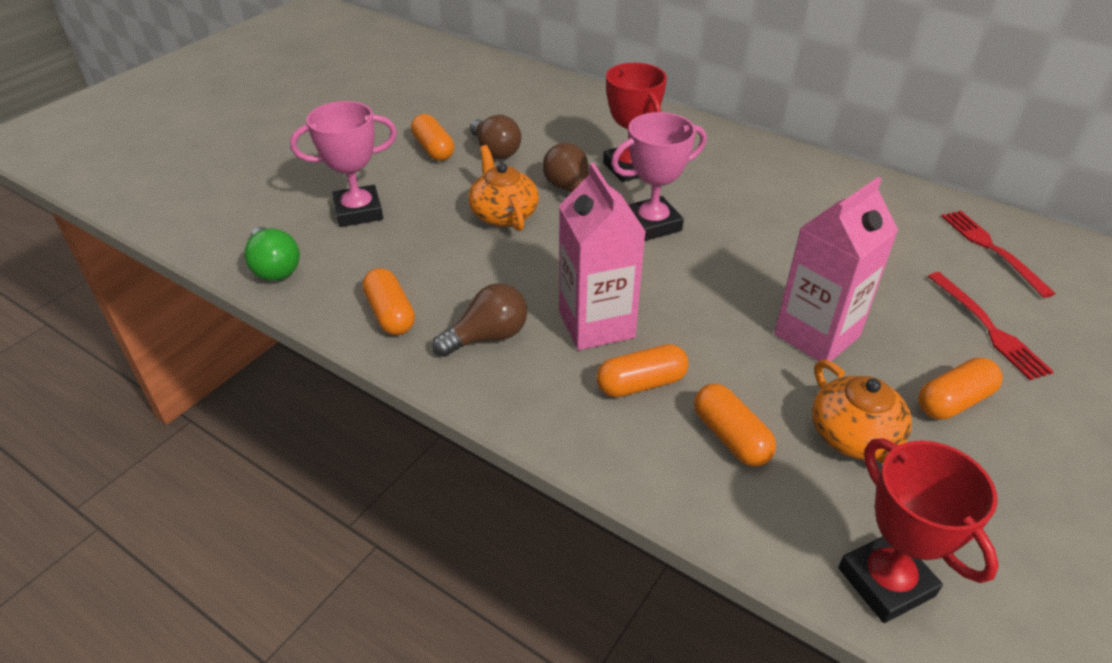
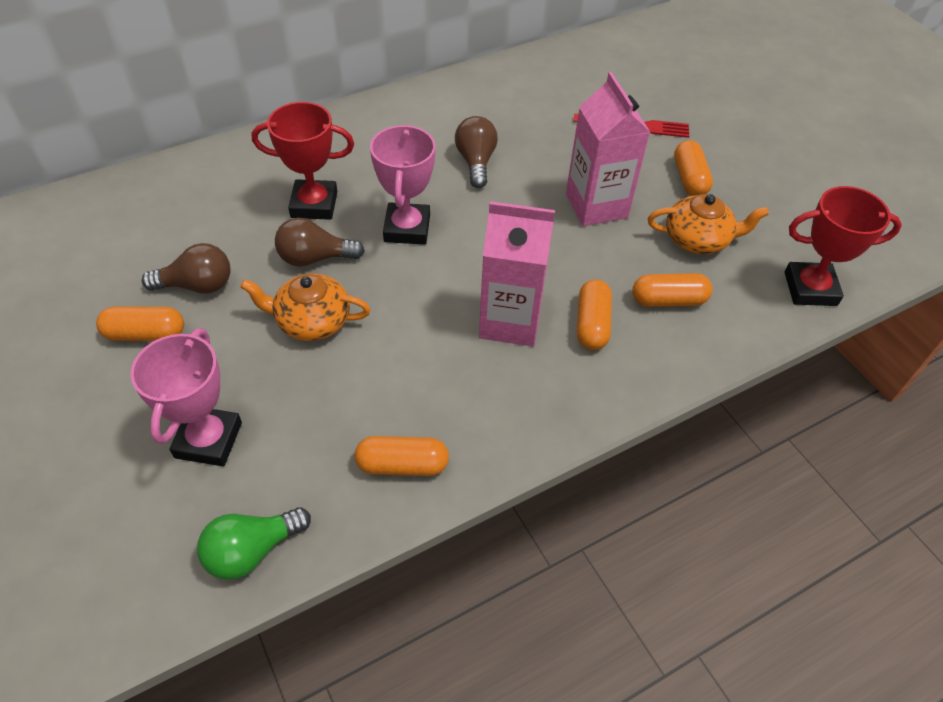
camera: 65 degrees left, 10 degrees up
green light bulb [244,227,300,281] -> green light bulb turned 150 degrees clockwise [197,507,311,580]
brown light bulb [432,283,527,357] -> brown light bulb moved to [455,116,498,188]
red fork [941,211,1056,298] -> none

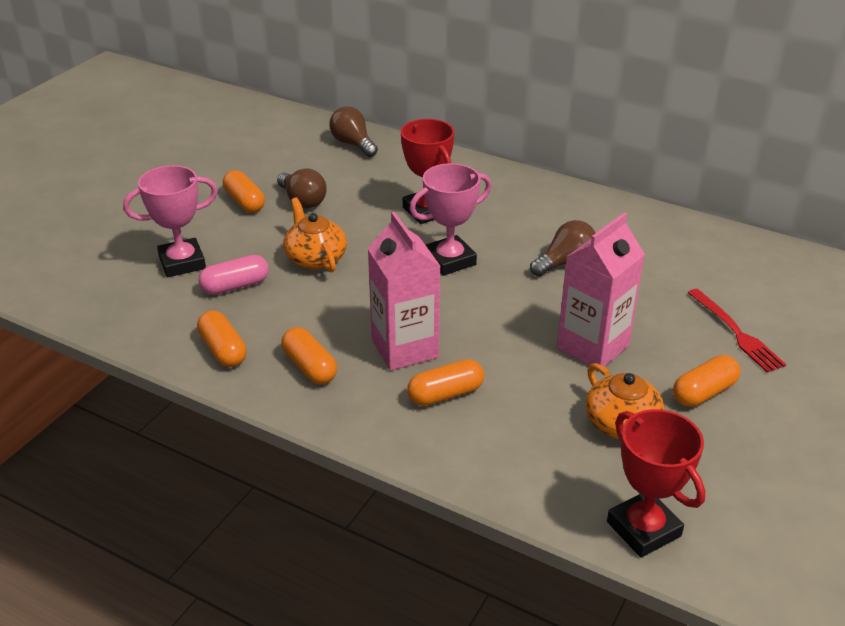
camera: 60 degrees right, 15 degrees down
green light bulb [197,507,311,580] -> none
brown light bulb [275,218,365,267] -> brown light bulb moved to [329,107,378,157]
orange capsule [632,273,713,307] -> orange capsule moved to [281,327,337,384]
none -> pink capsule [198,255,269,295]

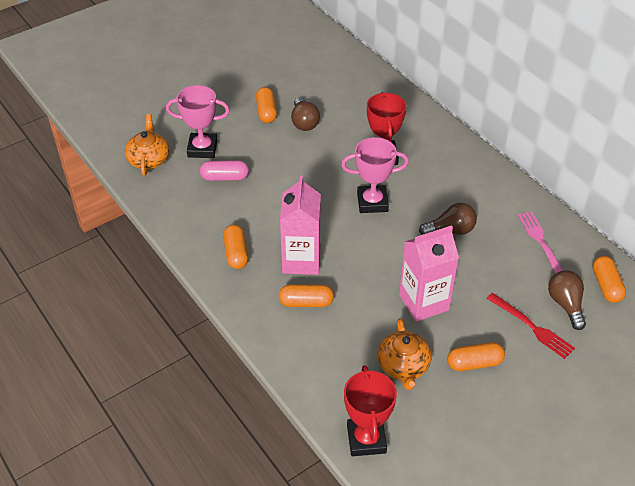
camera: 25 degrees right, 10 degrees up
orange capsule [197,310,247,367] -> orange capsule moved to [593,256,626,303]
orange teapot [283,197,347,272] -> orange teapot moved to [125,114,169,175]
brown light bulb [329,107,378,157] -> brown light bulb moved to [548,270,586,330]
red fork [688,289,786,373] -> red fork turned 45 degrees counterclockwise [487,293,575,359]
none -> pink fork [518,211,563,274]

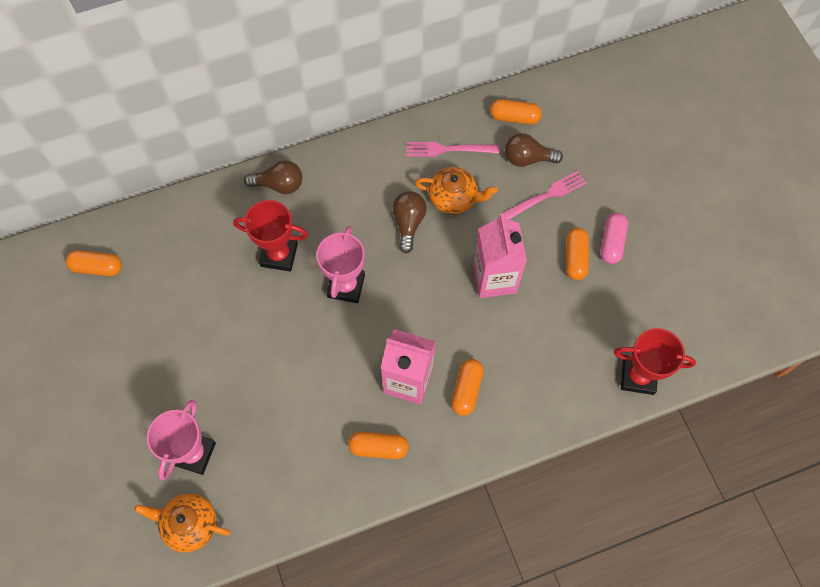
camera: 75 degrees left, 20 degrees up
pink capsule [200,160,249,181] -> pink capsule moved to [600,213,628,264]
orange capsule [256,87,277,123] -> orange capsule moved to [66,250,122,276]
brown light bulb [291,97,320,131] -> brown light bulb moved to [244,160,302,194]
orange teapot [378,318,431,390] -> orange teapot moved to [415,167,498,214]
red fork [487,293,575,359] -> pink fork [501,171,587,219]

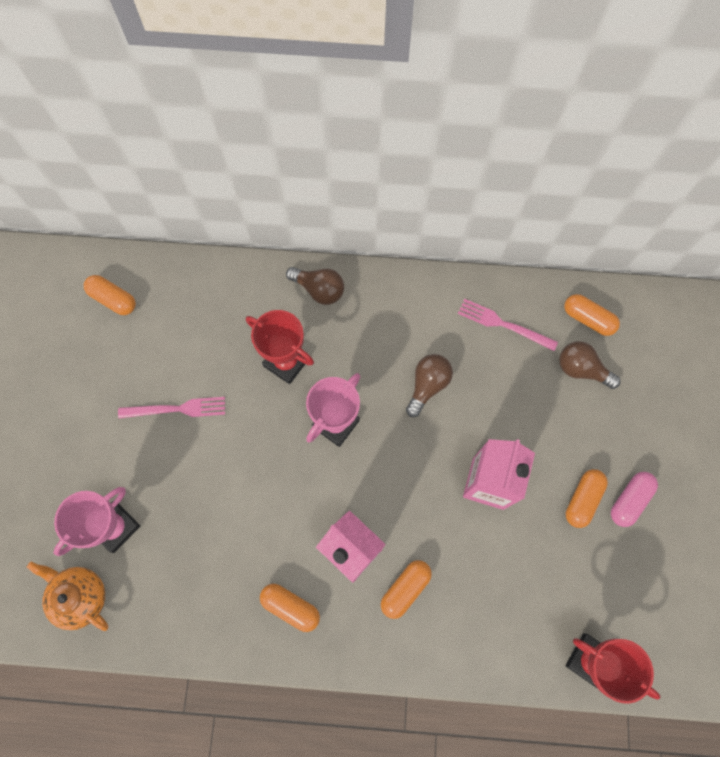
camera: 25 degrees right, 5 degrees up
orange teapot [415,167,498,214] -> none
pink fork [501,171,587,219] -> pink fork moved to [118,397,225,418]

